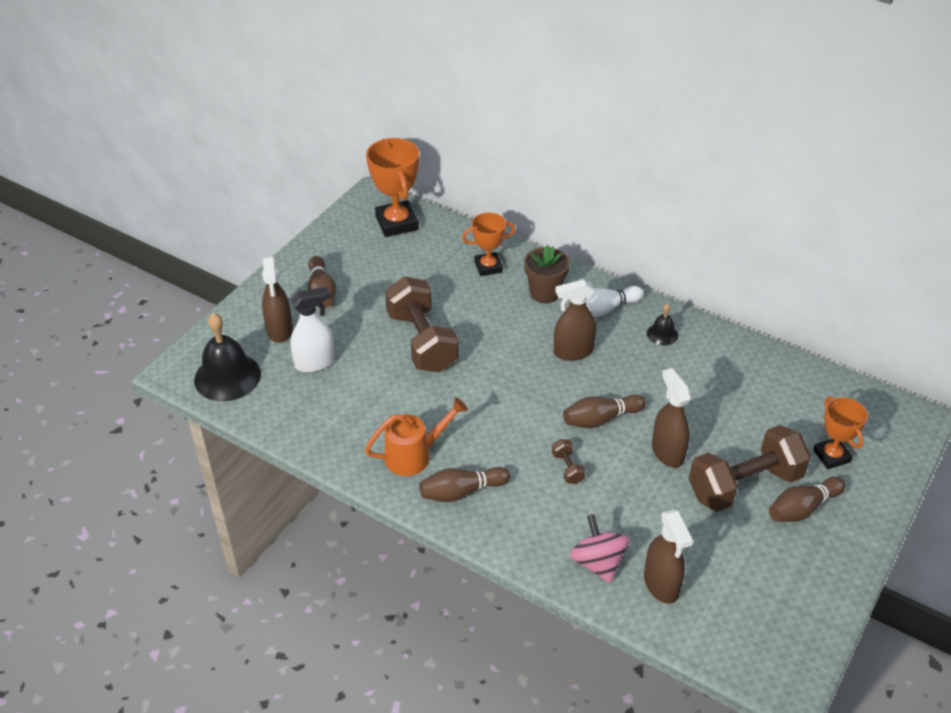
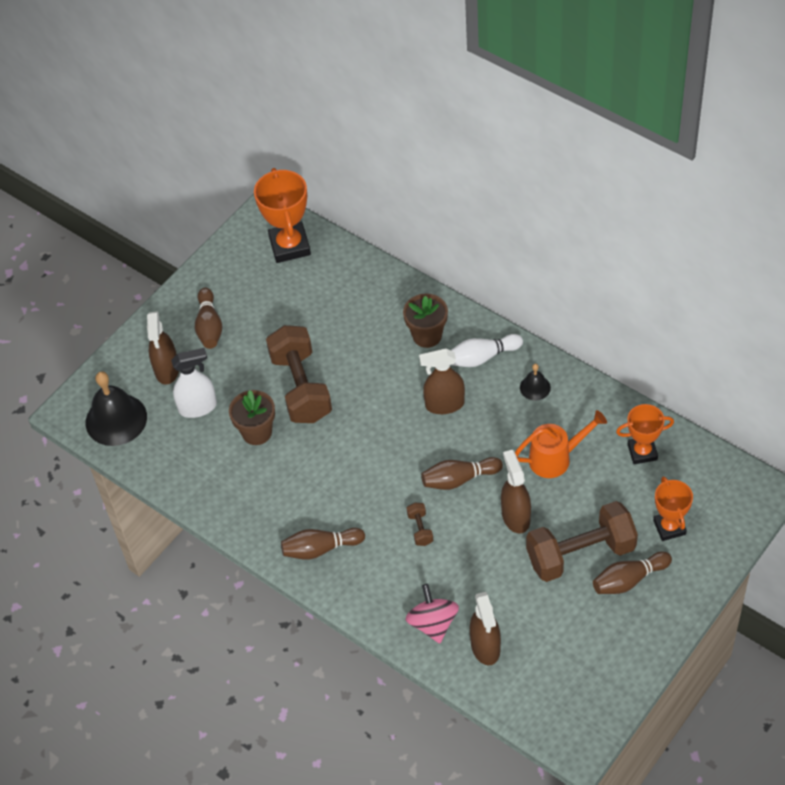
camera: 10 degrees right, 10 degrees up
orange watering can [365,397,468,476] -> orange watering can moved to [515,410,607,478]
orange trophy [462,213,516,276] -> orange trophy moved to [616,404,674,464]
none -> brown flower pot [229,390,275,445]

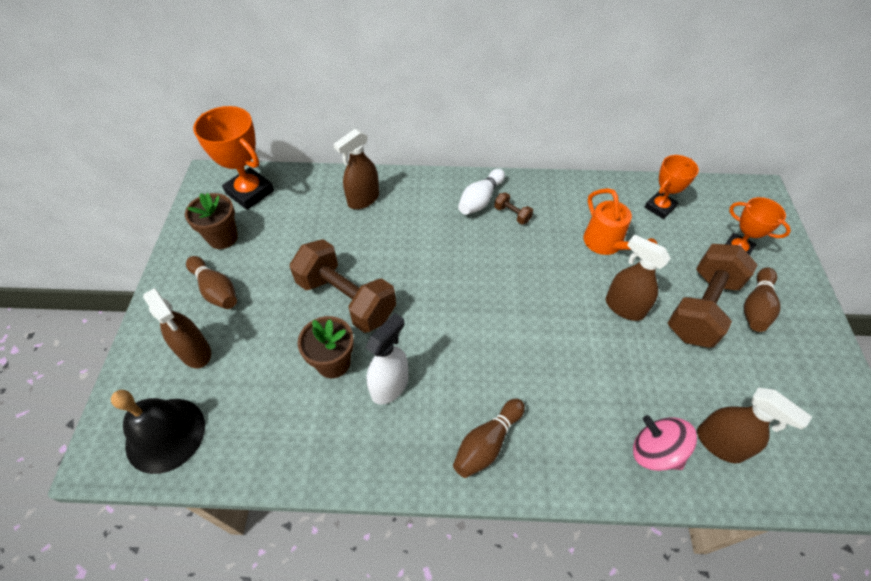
camera: 40 degrees left, 0 degrees up
white spray bottle [171,348,217,418] -> white spray bottle moved to [365,313,408,405]
brown flower pot [403,294,448,348] -> brown flower pot moved to [185,193,238,249]
brown dumbbell [407,503,433,546] -> brown dumbbell moved to [494,192,533,225]
brown spray bottle [419,348,465,414] -> brown spray bottle moved to [334,129,379,209]
brown bowling pin [421,457,503,490] -> none
orange watering can [515,410,607,478] -> orange watering can turned 120 degrees clockwise [584,188,657,255]
black bell [520,364,551,401] -> none

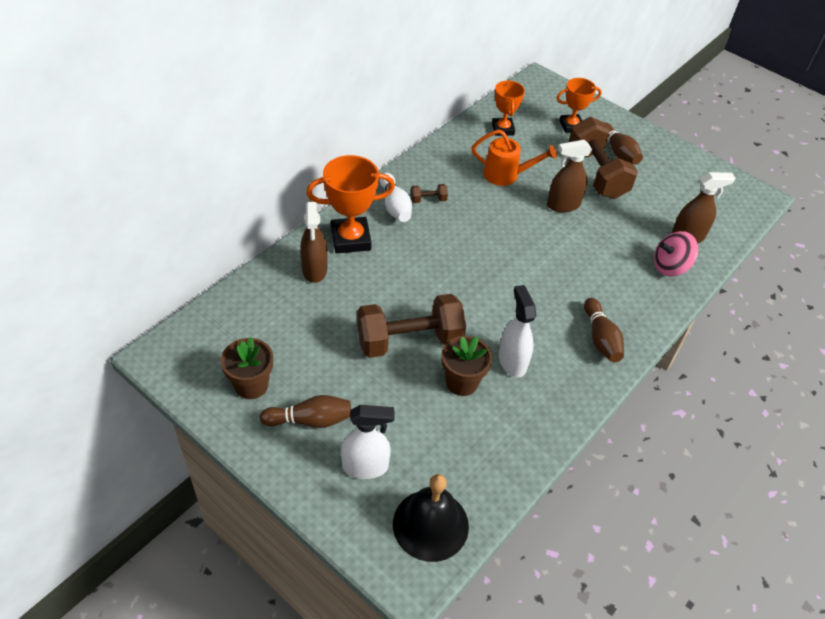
camera: 55 degrees left, 5 degrees down
brown spray bottle [143,288,211,368] -> white spray bottle [341,405,394,479]
orange trophy [193,106,274,210] -> orange trophy moved to [306,155,395,254]

